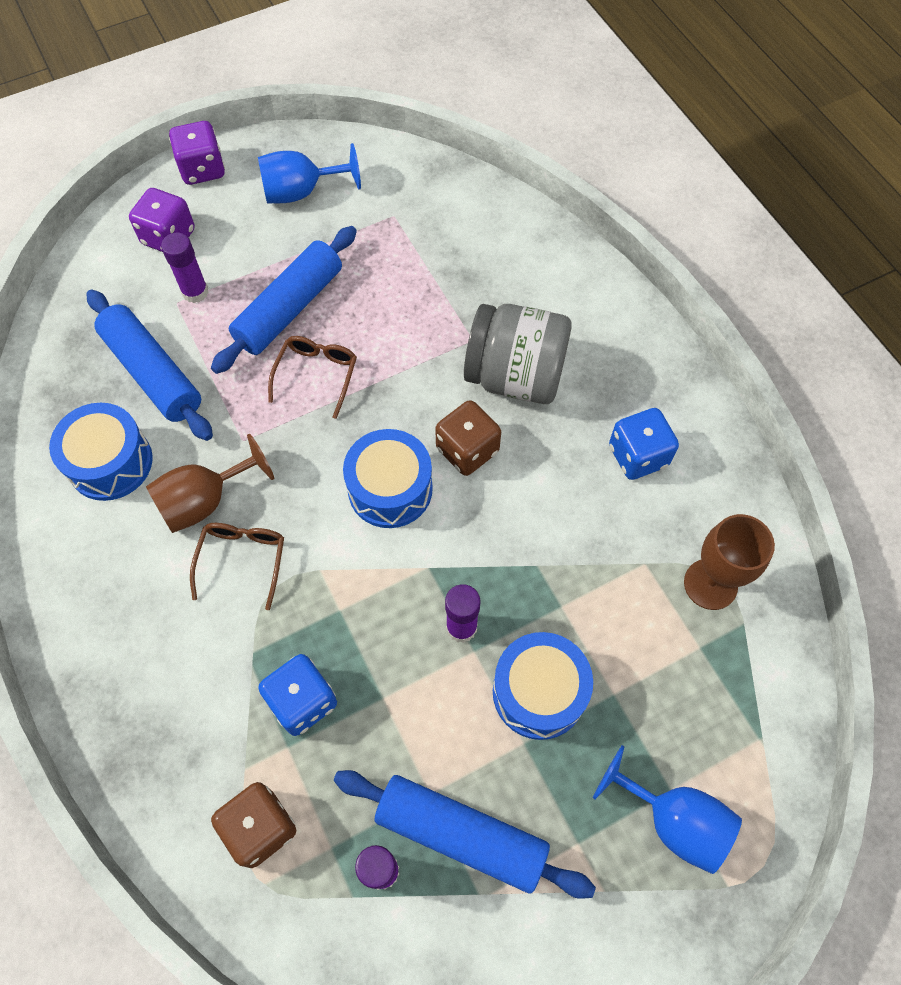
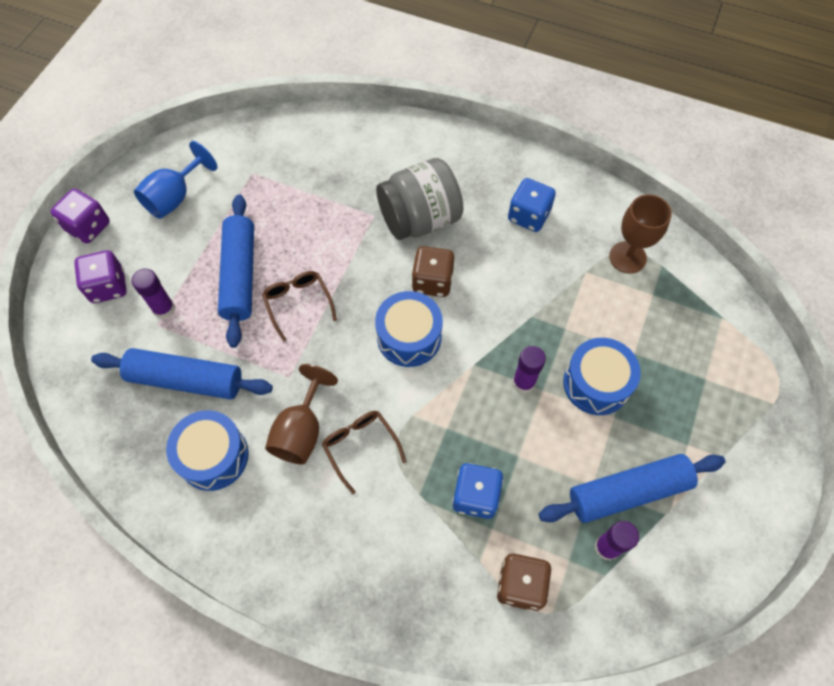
camera: 40 degrees left, 0 degrees up
blue goblet [593,745,742,874] -> none

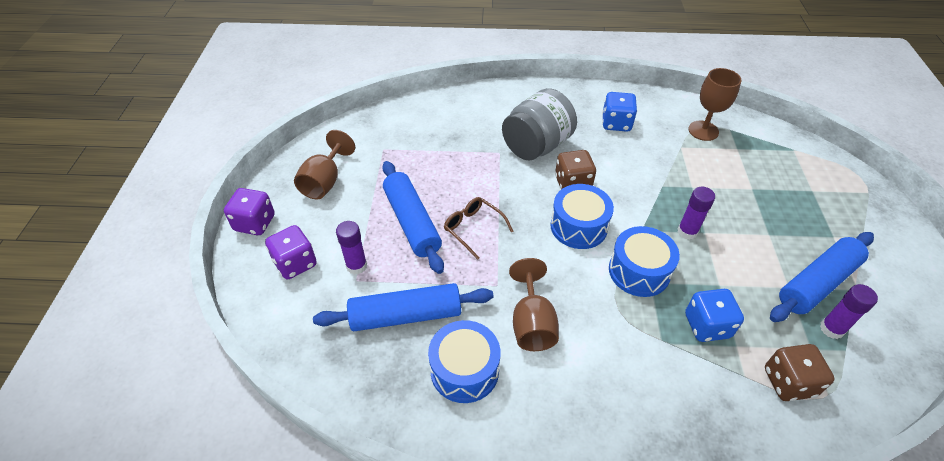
camera: 20 degrees left, 15 degrees down
blue goblet [134,141,217,219] -> brown goblet [294,130,355,200]
brown glasses [322,411,406,494] -> none
blue drum [563,338,641,415] -> blue drum moved to [609,226,680,297]

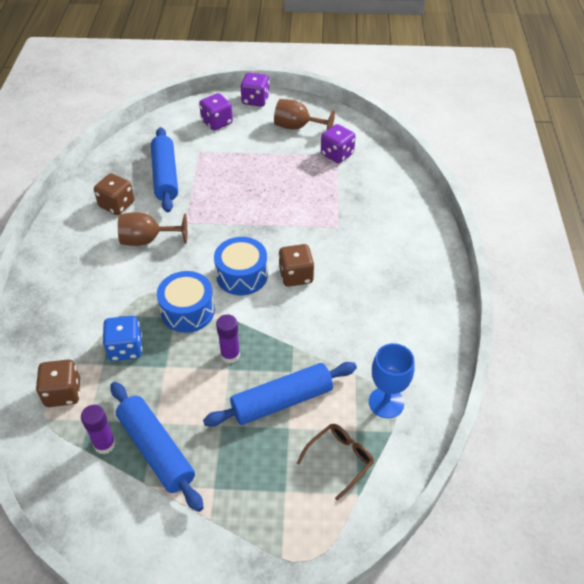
camera: 90 degrees right, 0 degrees up
purple glue stick [336,221,367,275] -> none
blue rolling pin [382,161,444,274] -> blue rolling pin moved to [203,362,357,427]
blue drum [428,320,500,403] -> brown dice [94,173,134,215]
brown glasses [444,197,514,260] -> brown glasses moved to [297,424,374,501]
grey jar [502,88,577,161] -> none
blue dice [602,92,637,132] -> none
brown goblet [688,68,741,141] -> blue goblet [369,343,415,418]
none -> purple dice [321,124,356,163]

